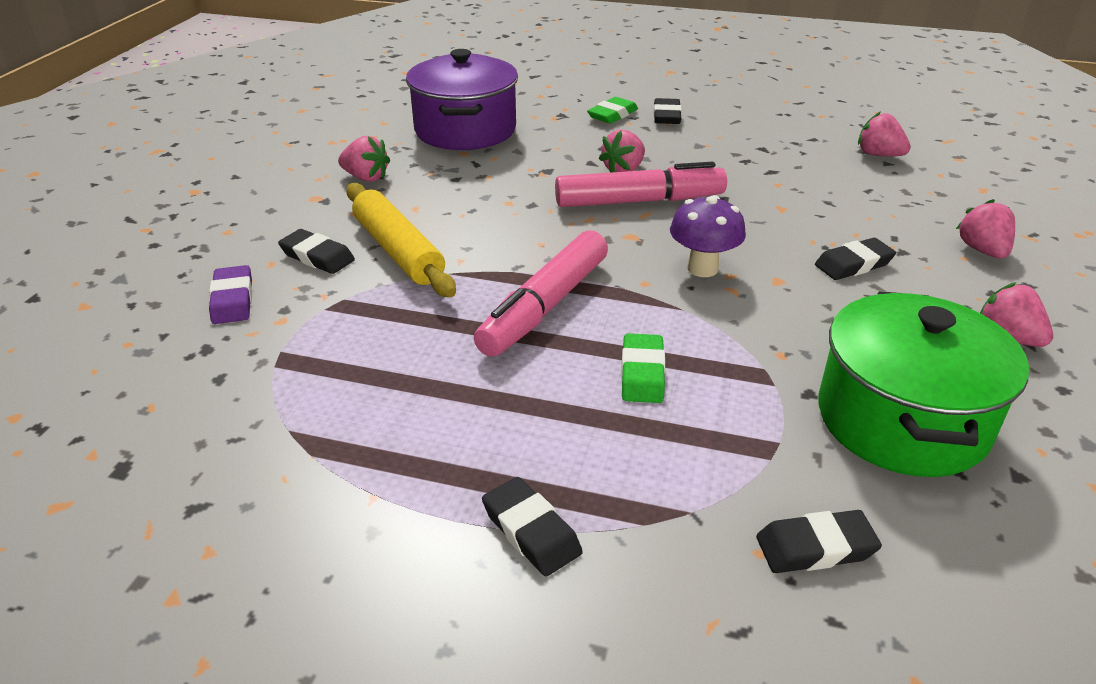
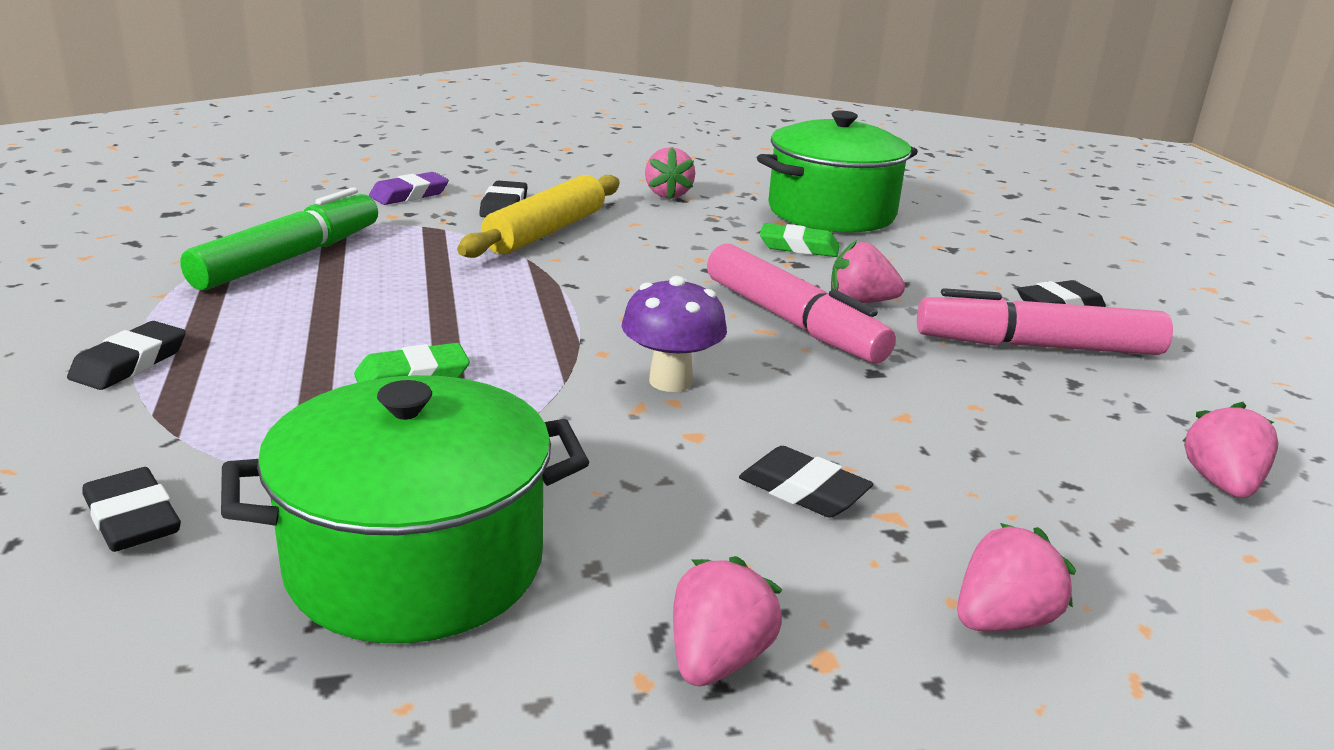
camera: 60 degrees right, 10 degrees down
purple pot [406,49,518,150] -> green pot [757,111,918,233]
pink marker [474,230,608,357] -> pink marker moved to [917,288,1173,355]
green eraser [587,97,638,124] -> green eraser moved to [760,223,840,257]
none -> green marker [180,187,378,290]

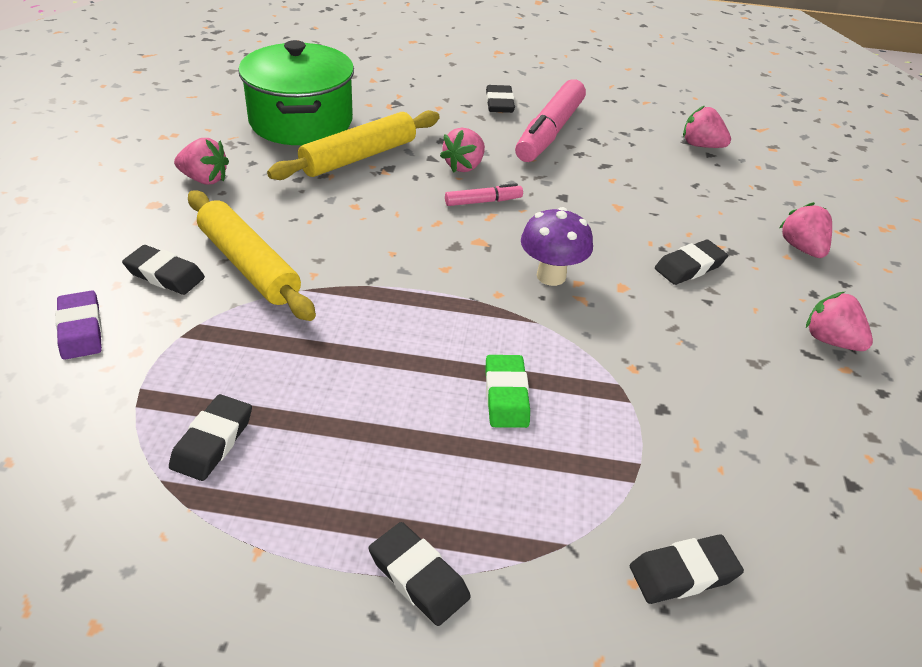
camera: 70 degrees left, 15 degrees up
green marker [180,187,378,290] -> black eraser [169,394,252,481]
green pot [221,375,589,643] -> none
pink marker [707,244,896,363] -> pink marker [445,183,523,206], size x0.47
green eraser [760,223,840,257] -> yellow rolling pin [267,110,440,180]

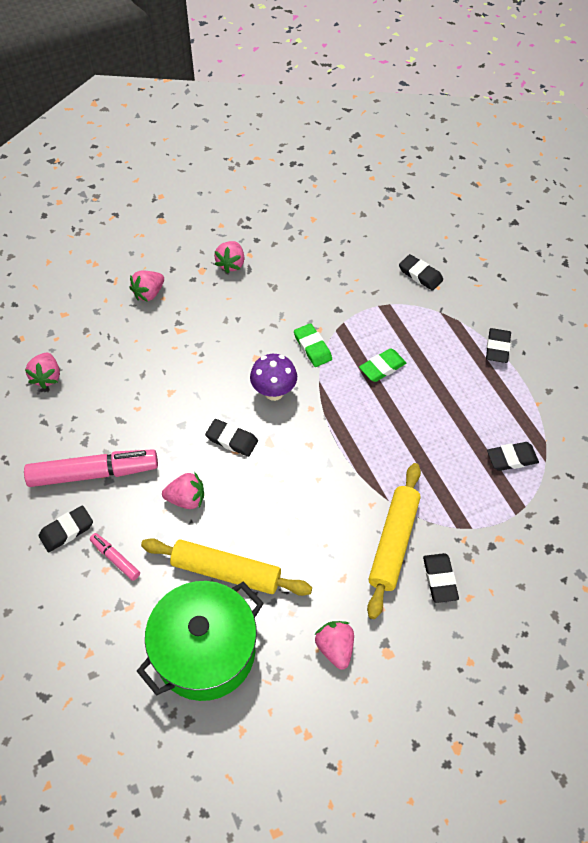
camera: 120 degrees left, 15 degrees up
purple eraser [55,290,102,360] -> none
pink marker [445,183,523,206] -> pink marker moved to [90,533,140,581]
black eraser [655,240,728,285] -> black eraser moved to [205,419,258,457]
none -> green eraser [294,323,332,367]

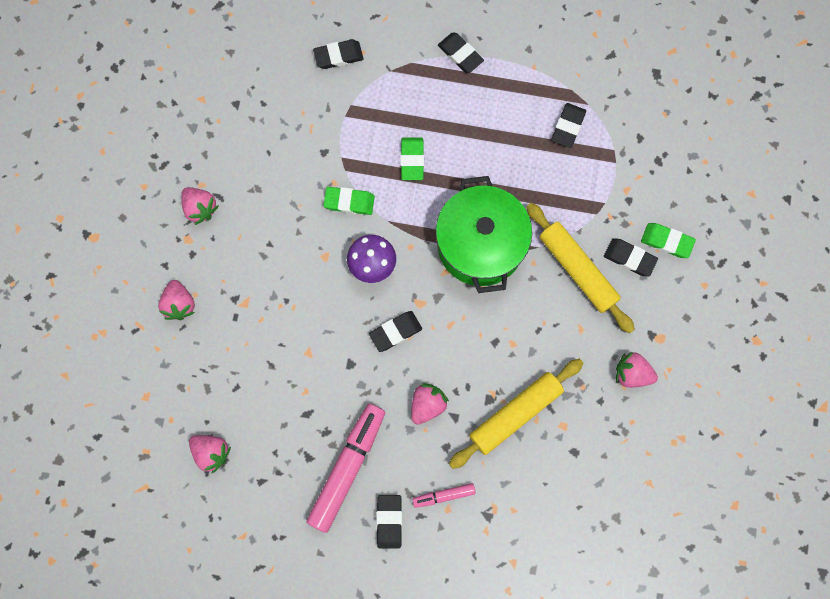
camera: 55 degrees left, 20 degrees up
green pot [137,581,264,701] -> green pot moved to [436,176,532,293]
none -> green eraser [641,223,696,258]

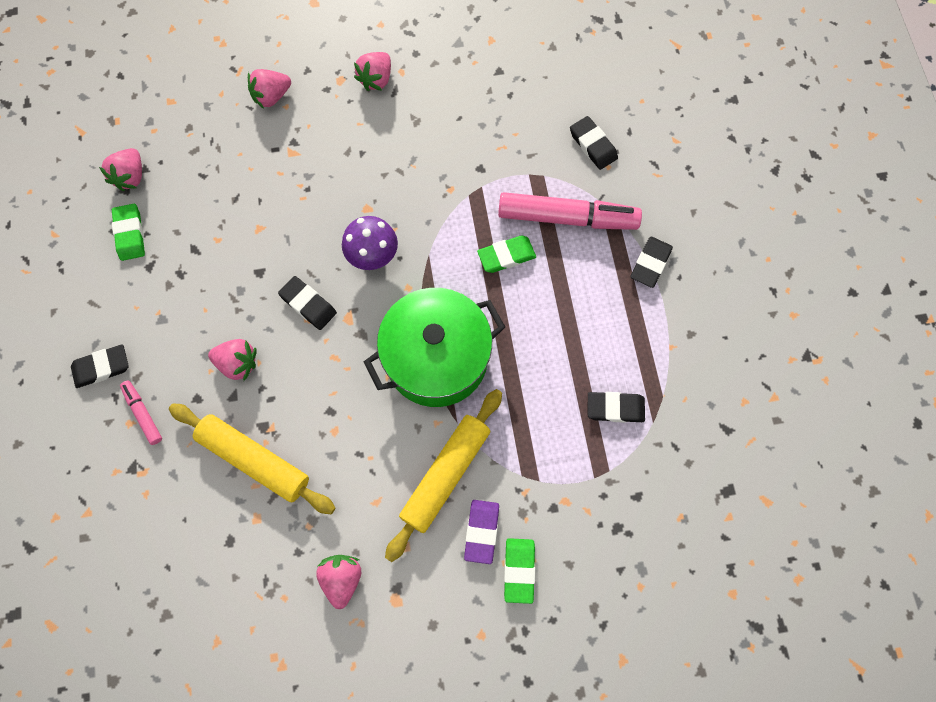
camera: 70 degrees right, 5 degrees down
pink marker [307,404,385,533] -> pink marker moved to [498,192,642,230]
green eraser [324,187,375,215] -> green eraser moved to [112,204,145,261]
black eraser [604,238,658,277] -> purple eraser [464,500,499,564]

